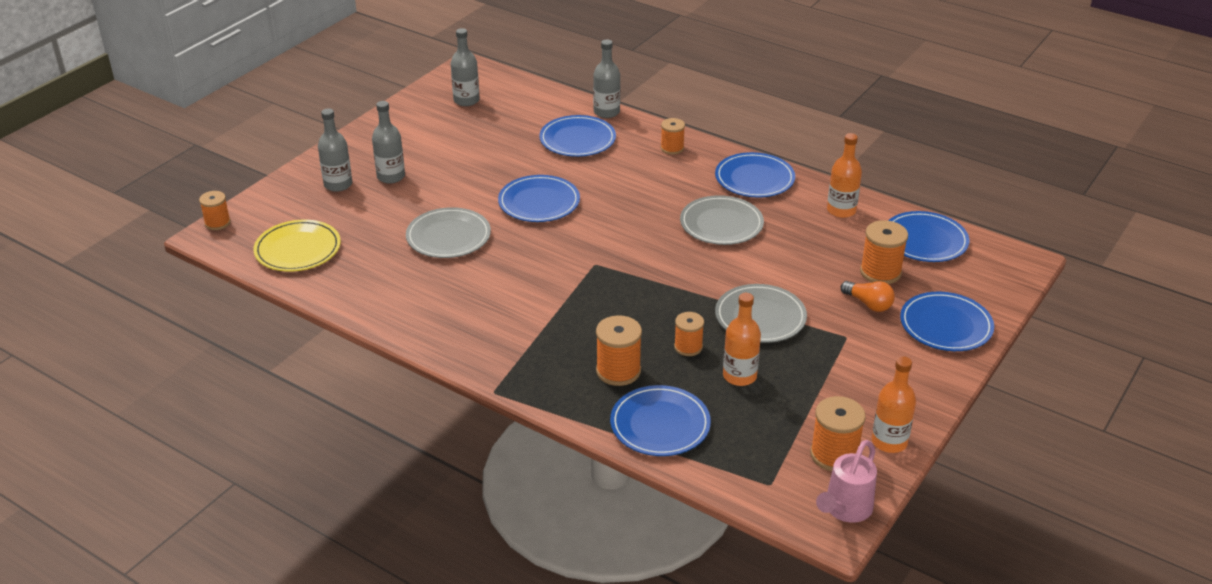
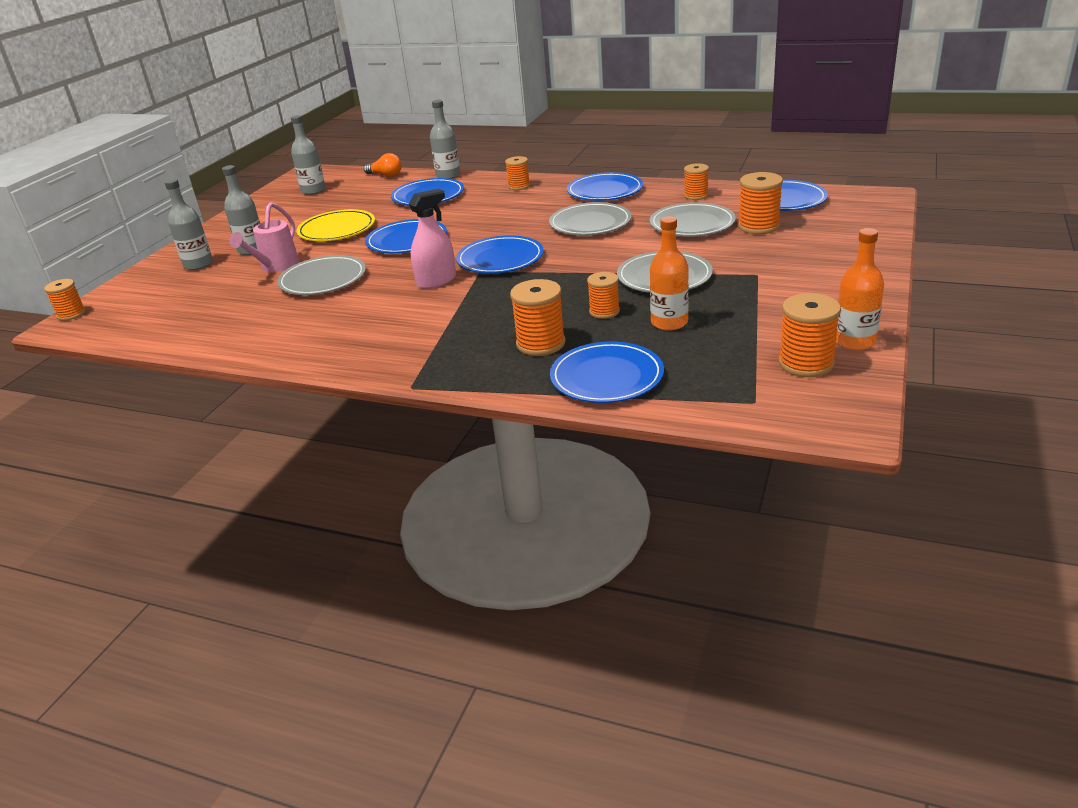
camera: 10 degrees left, 5 degrees down
yellow plate [253,220,341,271] -> yellow plate moved to [296,209,375,241]
pink watering can [816,440,877,523] -> pink watering can moved to [229,202,299,272]
orange bottle [827,133,862,218] -> orange spool [684,163,709,200]
orange light bulb [841,281,895,312] -> orange light bulb moved to [364,153,402,177]
blue plate [900,292,994,351] -> blue plate moved to [456,235,544,273]
none -> pink spray bottle [409,189,456,289]
none -> grey plate [650,202,736,237]

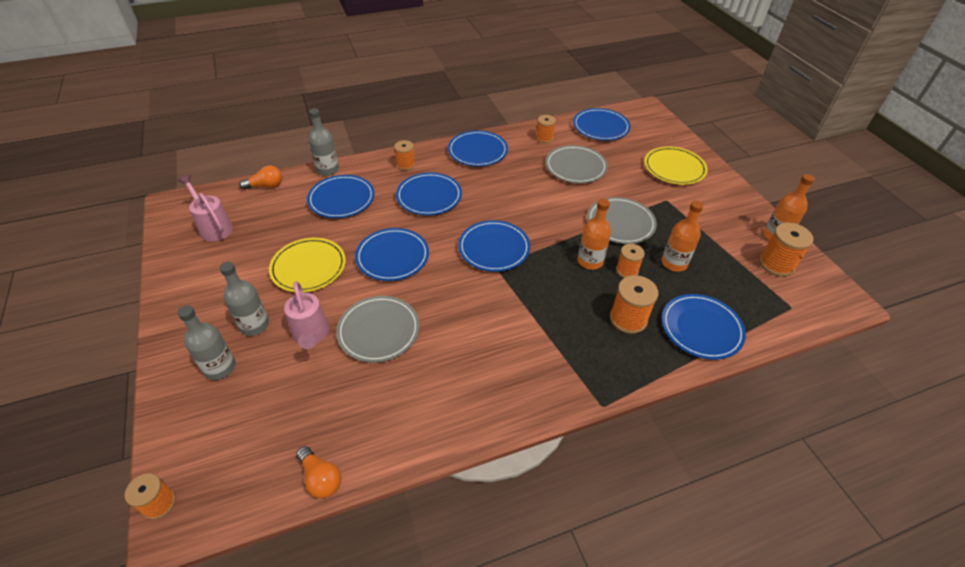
camera: 45 degrees left, 15 degrees up
grey bottle [291,115,326,195] -> pink watering can [178,175,233,241]
pink spray bottle [409,189,456,289] -> none
grey plate [549,202,632,235] -> none
orange spool [738,172,783,234] -> none
none -> orange light bulb [296,446,341,498]
none -> blue plate [396,173,462,215]
none -> orange bottle [578,198,611,270]
none -> yellow plate [644,147,708,185]

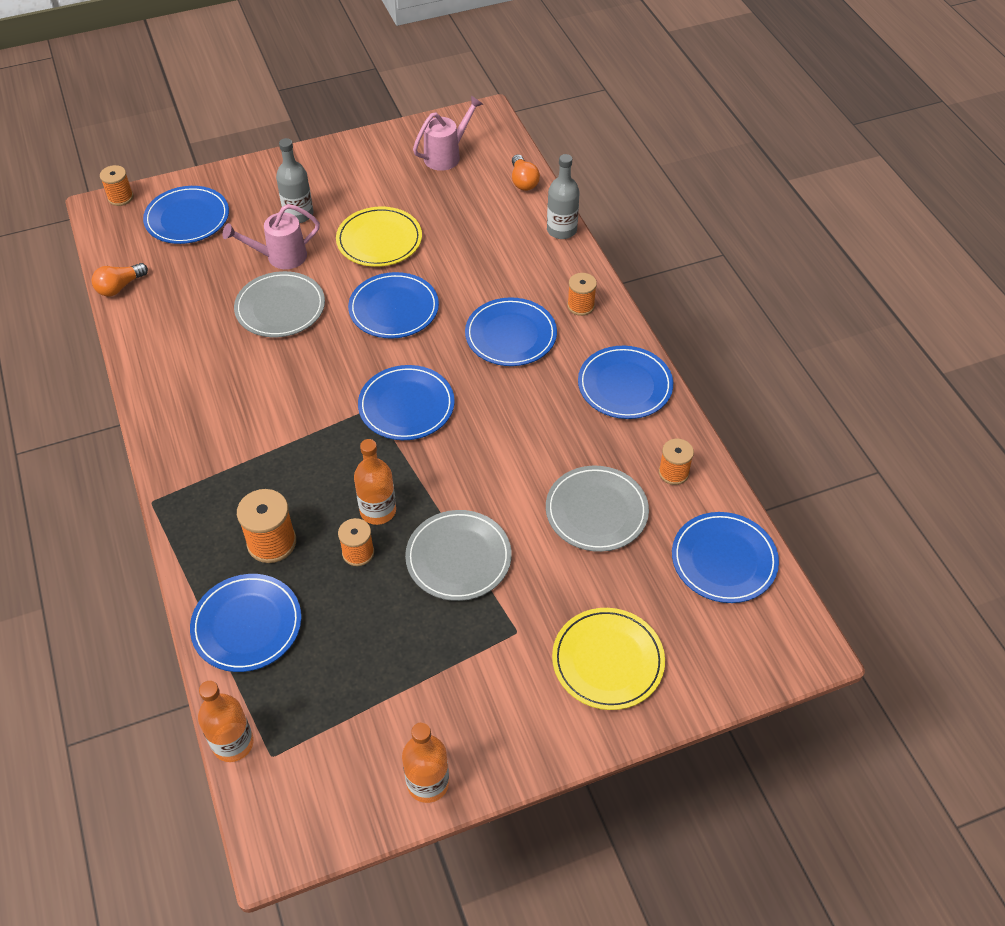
camera: 90 degrees right, 5 degrees up
grey bottle [178,305,236,380] -> none
blue plate [307,175,375,218] -> blue plate moved to [143,186,229,244]
orange bottle [662,201,704,272] -> orange bottle moved to [198,681,254,762]
orange spool [759,222,814,277] -> none

